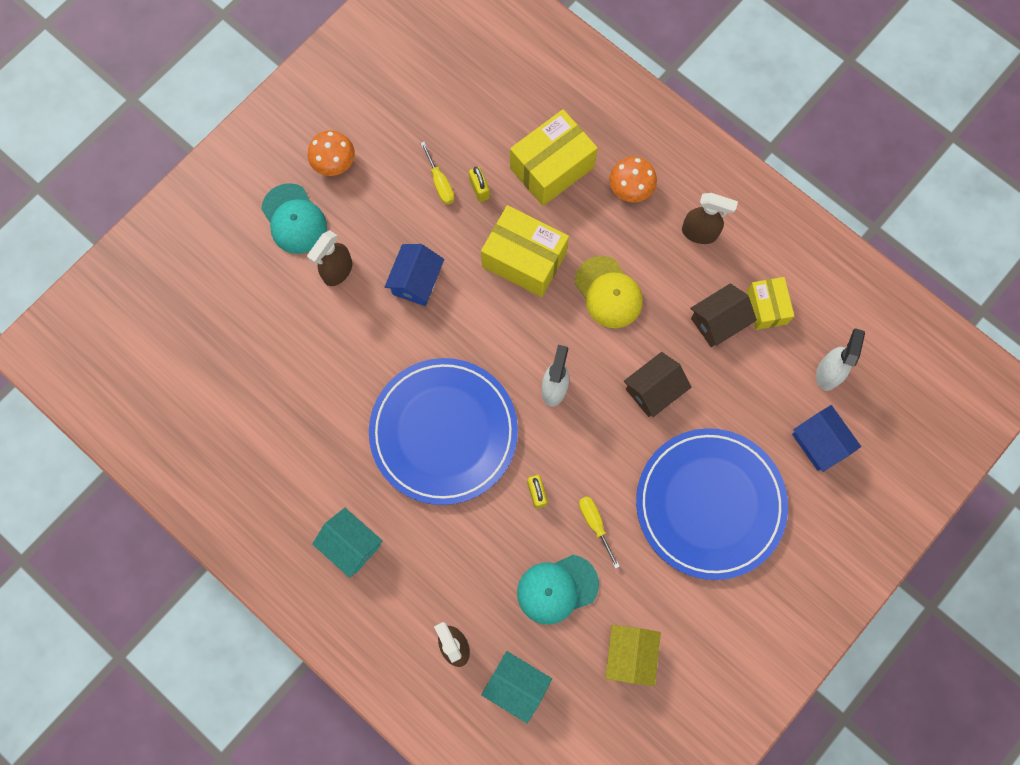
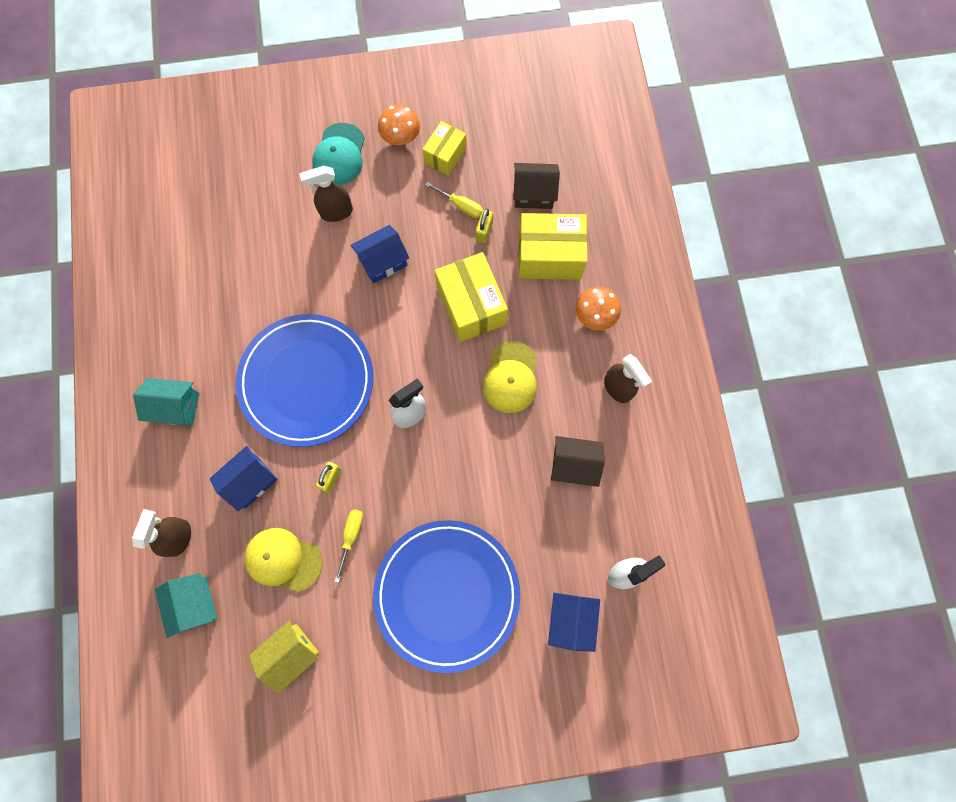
camera: 40 degrees right, 0 degrees up
turquoise house [312,508,383,578] -> turquoise house turned 75 degrees counterclockwise [133,378,199,425]
yellow screwdriver [420,141,455,204] -> yellow screwdriver turned 75 degrees counterclockwise [425,182,483,218]
turquoise cap [517,555,599,624] -> yellow cap [245,528,322,592]
brown house [624,352,691,417] -> brown house moved to [513,163,560,209]
yellow box [746,277,794,330] -> yellow box moved to [422,121,467,176]
none -> blue house [210,446,278,511]

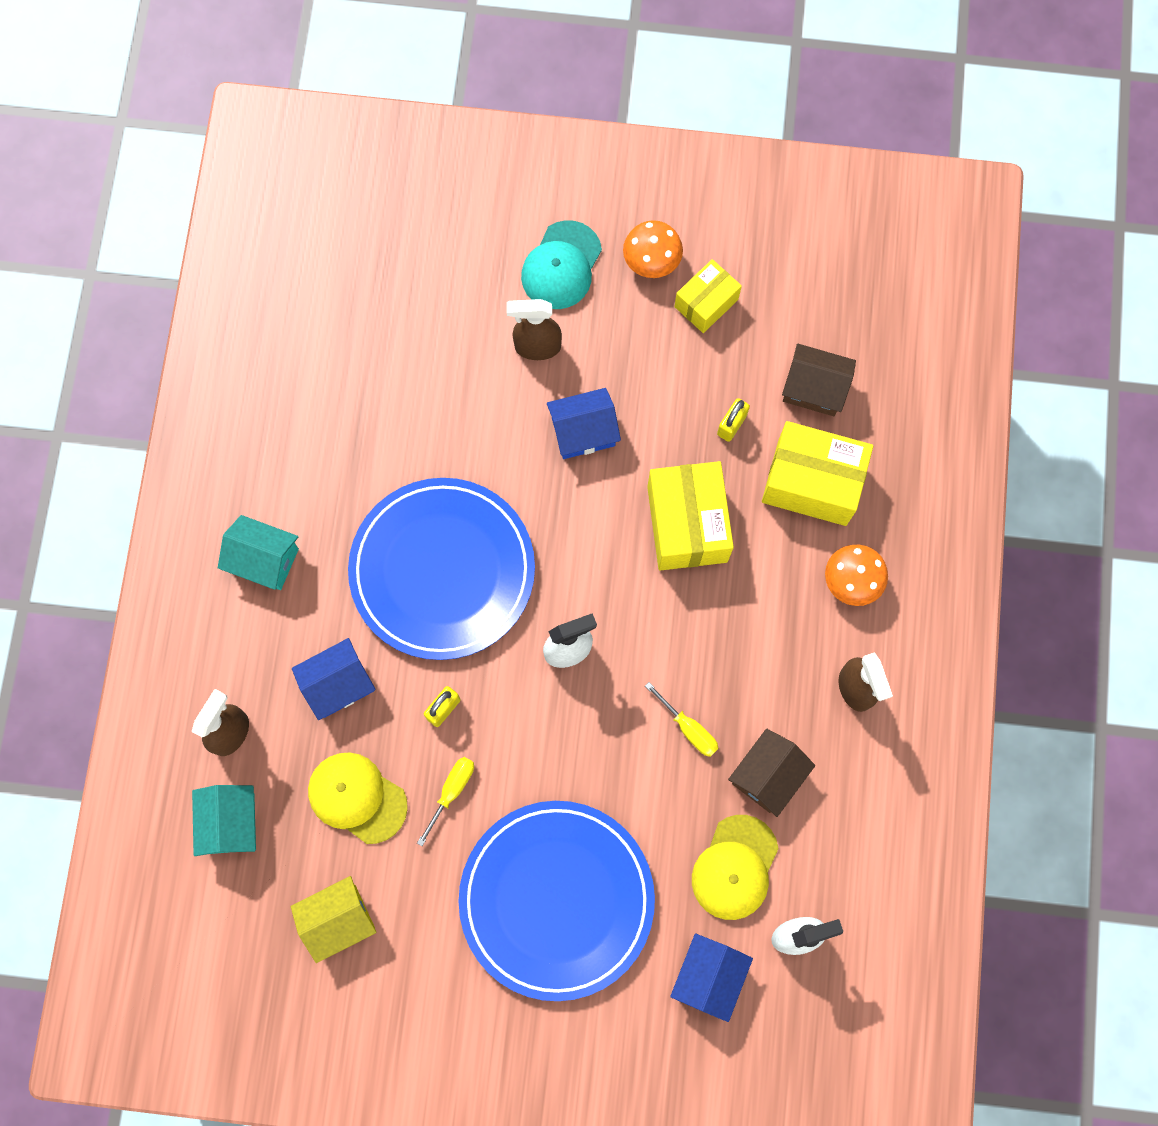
camera: 15 degrees right, 0 degrees up
yellow screwdriver [425,182,483,218] -> yellow screwdriver moved to [645,682,719,757]
yellow cap [483,341,537,413] -> yellow cap moved to [692,815,779,920]
brown house [551,436,605,487] -> brown house turned 75 degrees counterclockwise [728,729,815,817]

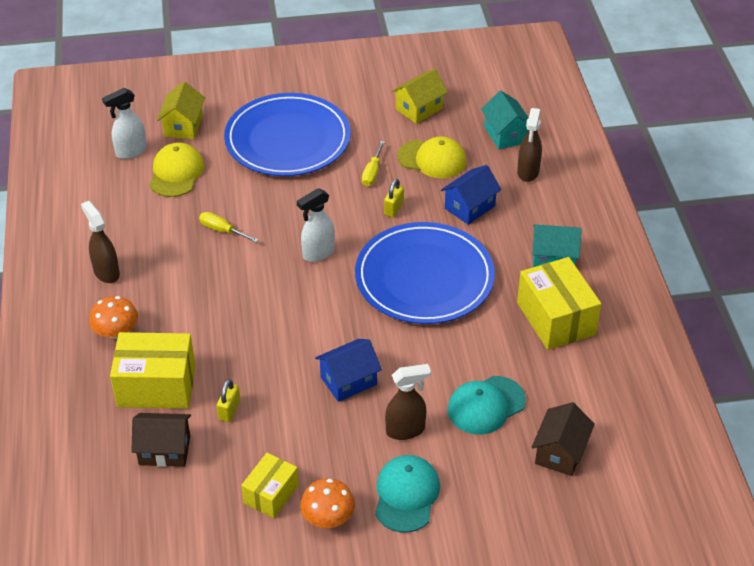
camera: 165 degrees right, 30 degrees down
yellow box [647,461,734,571] -> yellow box moved to [517,257,601,350]
blue house [670,934,753,1022] -> yellow house [157,82,205,139]
brown house [728,729,815,817] -> brown house moved to [532,402,595,476]
none -> turquoise cap [448,376,526,435]

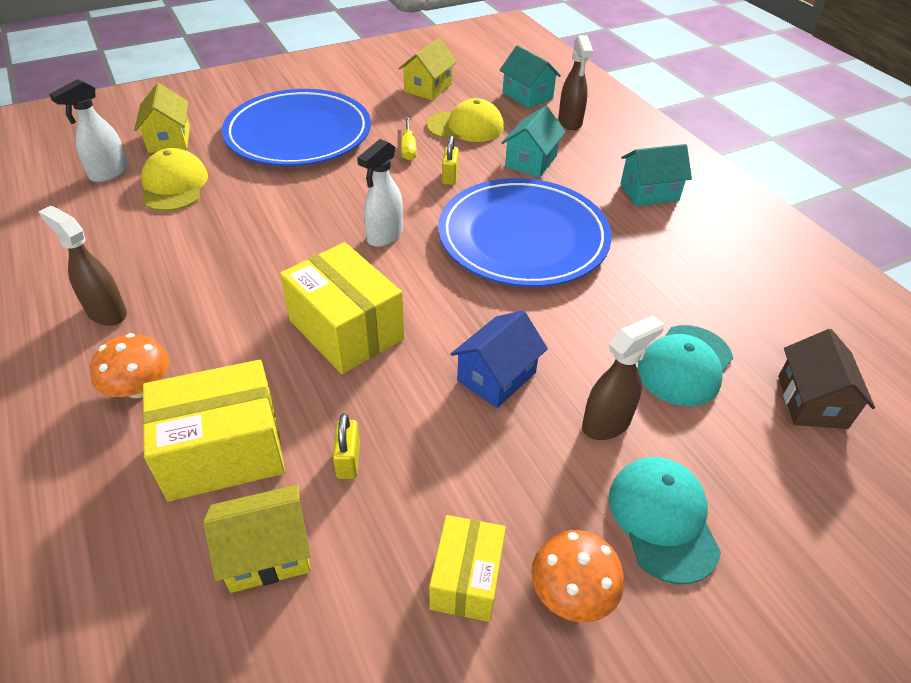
camera: 20 degrees left, 0 degrees up
brown house [131,413,191,467] -> yellow house [203,485,311,593]
yellow screwdriver [199,212,259,242] -> none
blue house [441,165,501,225] -> turquoise house [501,106,566,177]
yellow box [517,257,601,350] -> yellow box moved to [280,242,404,374]

